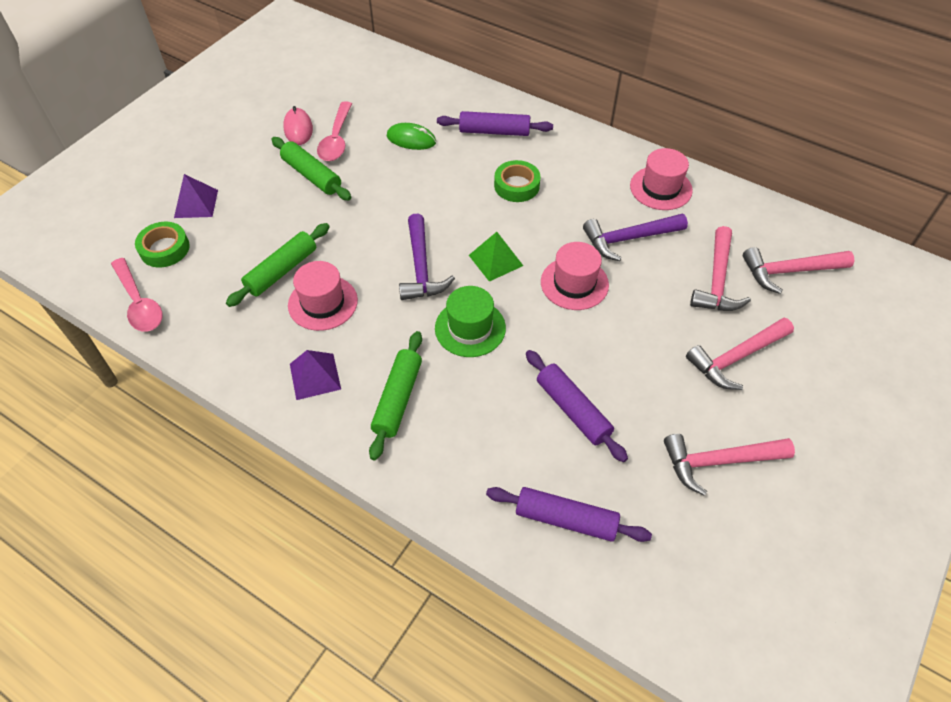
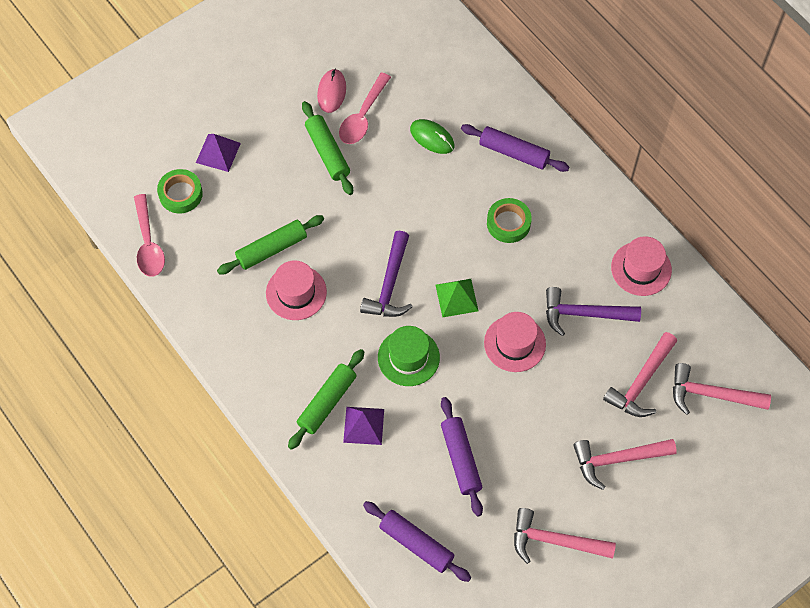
camera: 20 degrees right, 10 degrees up
purple pyramid [290,350,341,400] -> purple pyramid moved to [343,407,384,445]

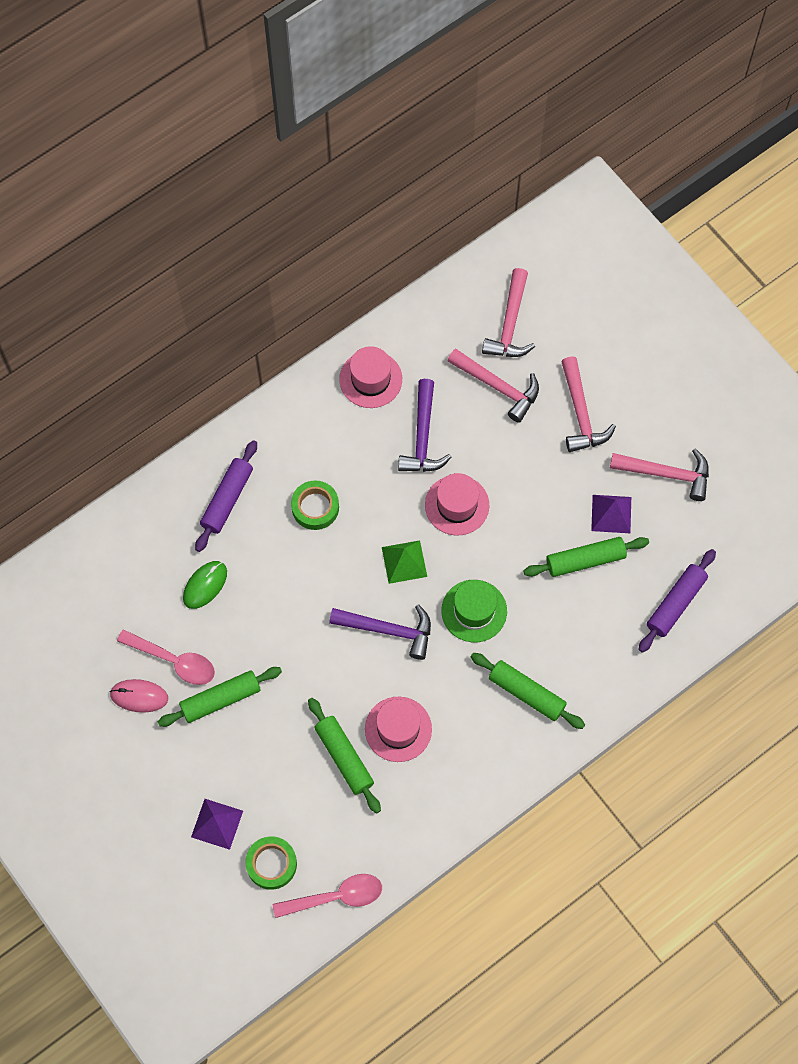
camera: 90 degrees left, 5 degrees up
purple pyramid [343,407,384,445] -> purple pyramid moved to [591,495,631,533]
purple rolling pin [441,397,483,517] -> green rolling pin [524,537,649,577]
pink hammer [514,508,616,564] -> pink hammer turned 90 degrees counterclockwise [610,449,709,501]

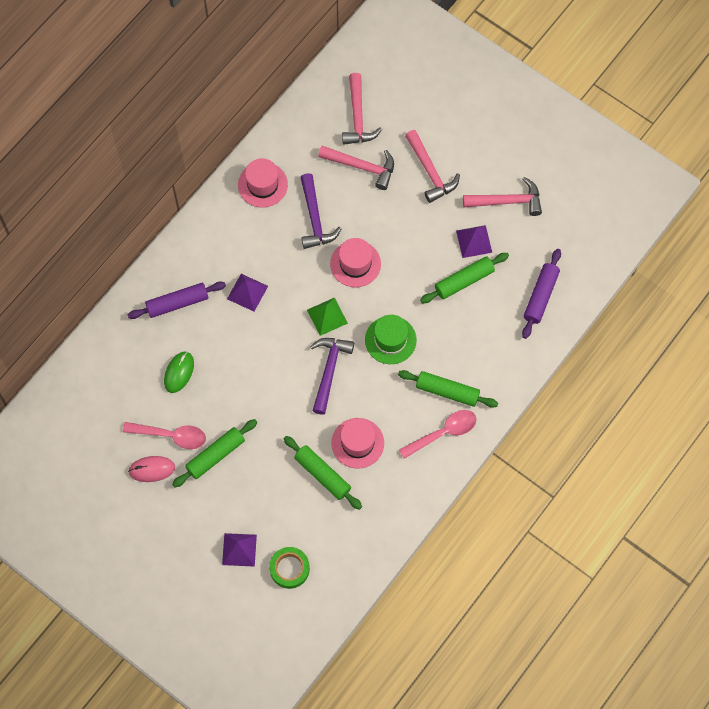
camera: 15 degrees left, 0 degrees up
purple rolling pin [195,440,257,552] -> purple rolling pin turned 60 degrees clockwise [128,282,226,319]
pink spoon [273,874,382,918] -> pink spoon moved to [399,410,477,459]
green tape [291,480,339,530] -> purple pyramid [227,274,268,311]
purple hammer [329,605,431,660] -> purple hammer turned 75 degrees counterclockwise [310,338,354,414]

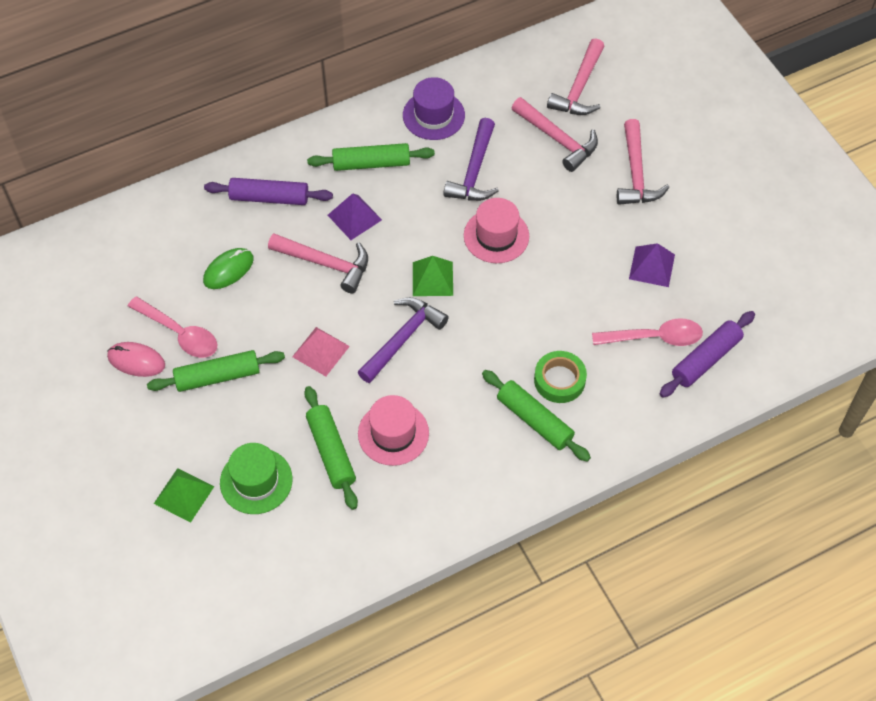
camera: 25 degrees right, 10 degrees down
purple pyramid [222,533,257,567] -> green pyramid [154,468,214,522]
pink hat [238,158,288,208] -> purple hat [403,77,465,140]
green tape [269,547,310,589] -> green tape moved to [534,351,587,403]
green hat [365,315,417,364] -> green hat moved to [220,443,293,514]
pink spoon [399,410,477,459] -> pink spoon moved to [592,318,703,346]
green rolling pin [420,253,509,303] -> green rolling pin moved to [307,143,435,171]
pink hammer [463,177,542,216] -> pink hammer moved to [268,234,368,293]
none -> pink pyramid [292,327,350,376]

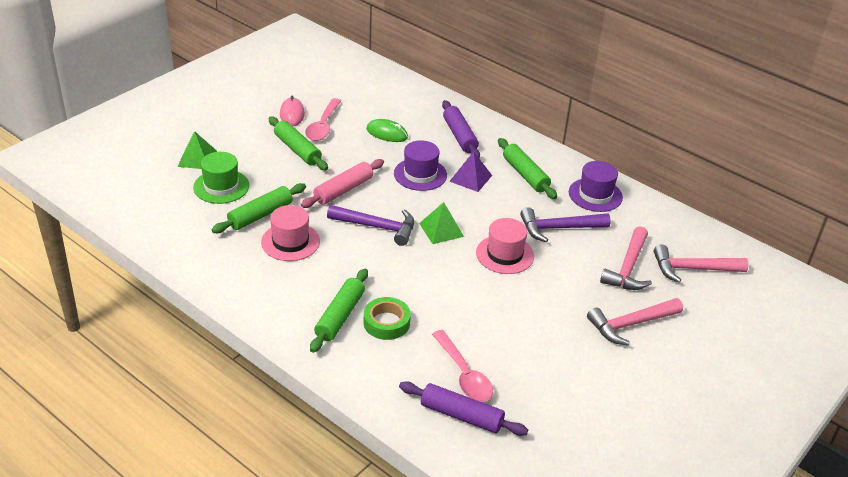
camera: 65 degrees right, 20 degrees down
pink hammer [268,234,368,293] -> purple hat [394,140,447,191]
pink pyramid [292,327,350,376] -> pink rolling pin [301,159,384,208]
purple pyramid [629,243,675,287] -> none

